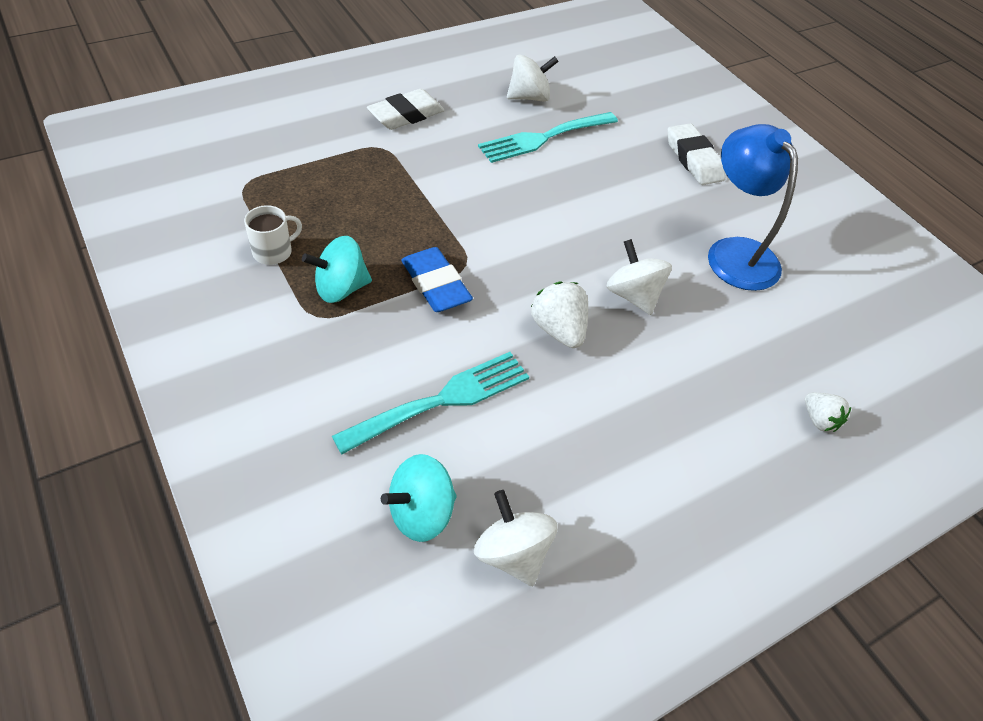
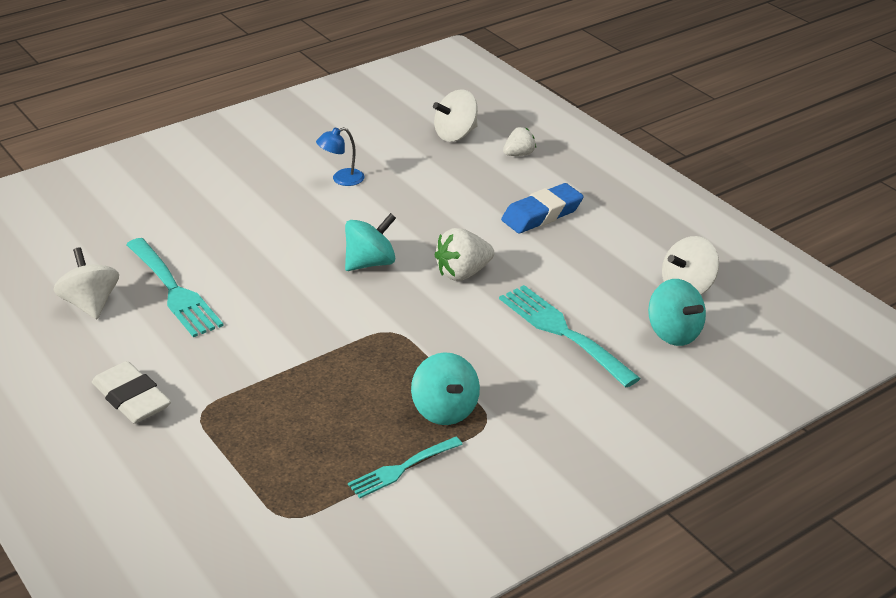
camera: 90 degrees left, 15 degrees down
white mug [244,205,302,265] -> turquoise fork [348,437,463,498]
blue eraser [401,247,473,312] -> blue eraser moved to [501,183,584,233]
white spinning top [606,239,672,315] -> white spinning top moved to [433,89,478,142]
white eraser [667,123,726,185] -> none
blue lamp [708,124,798,291] -> blue lamp [316,127,365,186], size x0.47
none -> turquoise spinning top [345,213,396,271]

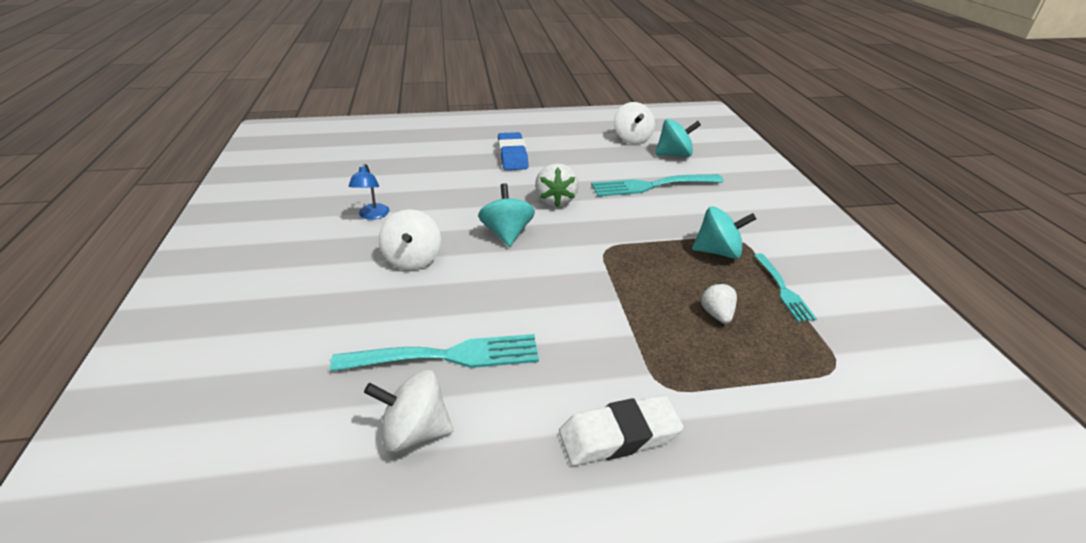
camera: 65 degrees left, 0 degrees up
white spinning top [433,89,478,142] -> white spinning top moved to [379,209,441,270]
white strawberry [503,127,536,156] -> white strawberry moved to [701,283,737,324]

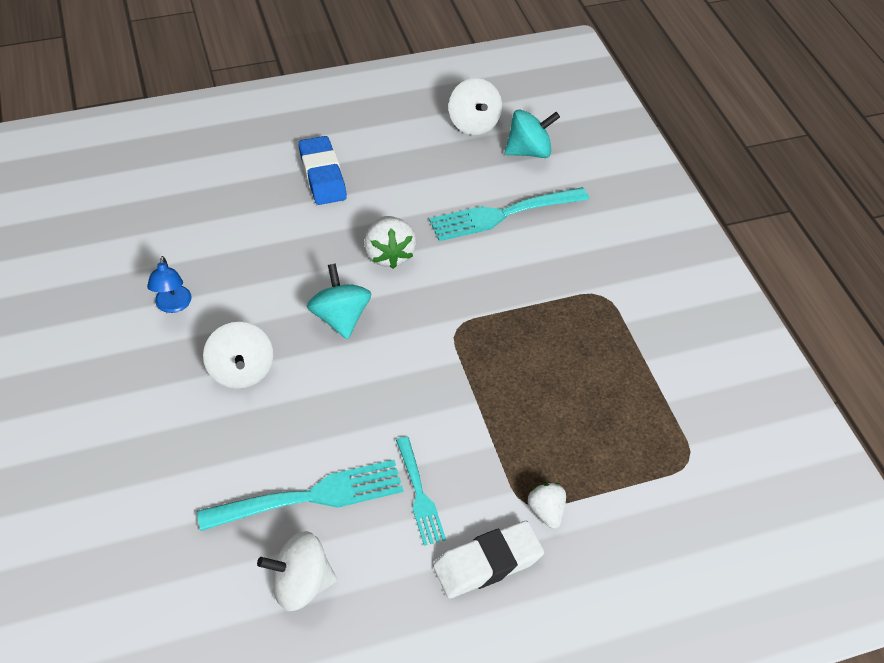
camera: 10 degrees left, 15 degrees up
turquoise spinning top [692,206,756,259] -> none
white strawberry [701,283,737,324] -> white strawberry moved to [528,483,566,529]
turquoise fork [754,253,817,322] -> turquoise fork moved to [396,437,446,546]

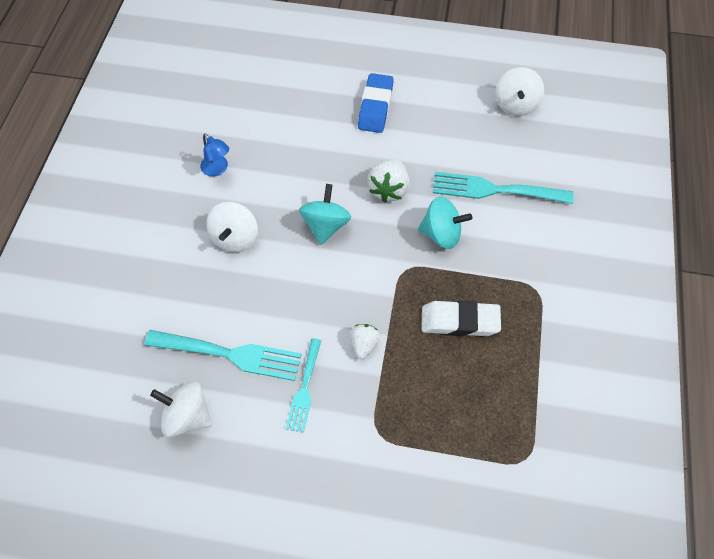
camera: 30 degrees right, 10 degrees up
blue lamp [147,256,192,313] -> blue lamp turned 60 degrees counterclockwise [200,133,229,177]
white eraser [433,521,544,599] -> white eraser moved to [421,300,501,336]
turquoise spinning top [505,109,560,158] -> turquoise spinning top moved to [418,197,472,249]
white strawberry [528,483,566,529] -> white strawberry moved to [350,324,380,359]

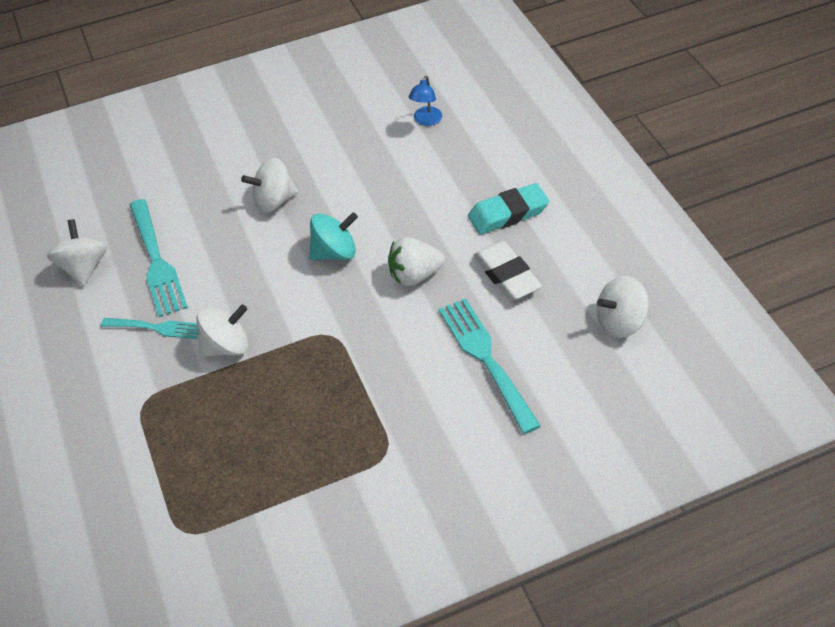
camera: 60 degrees right, 10 degrees down
blue lamp [200,133,229,177] -> blue lamp moved to [409,76,442,126]
turquoise fork [286,338,322,433] -> turquoise fork turned 150 degrees counterclockwise [101,318,199,339]
white strawberry [350,324,380,359] -> white spinning top [196,304,249,357]
blue eraser [358,73,394,133] -> turquoise eraser [468,183,549,234]
turquoise spinning top [418,197,472,249] -> none
white eraser [421,300,501,336] -> white eraser moved to [474,241,542,300]

